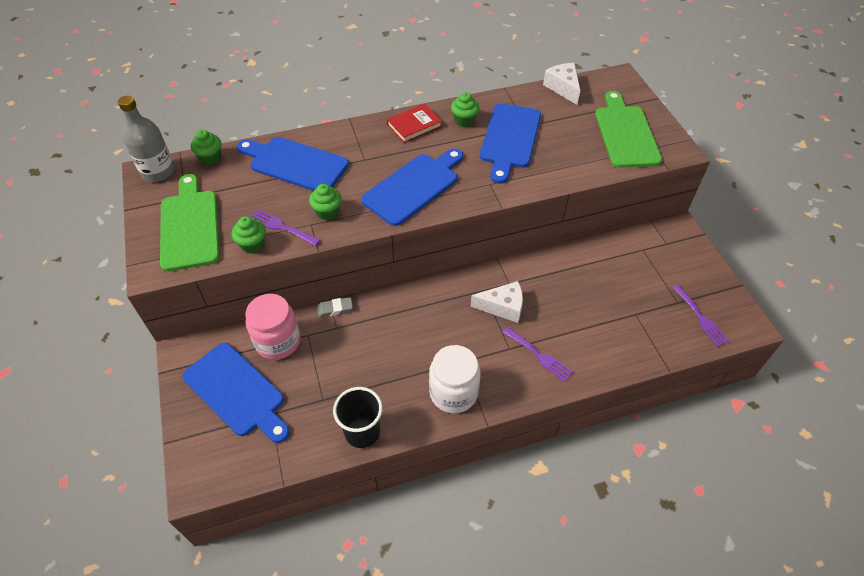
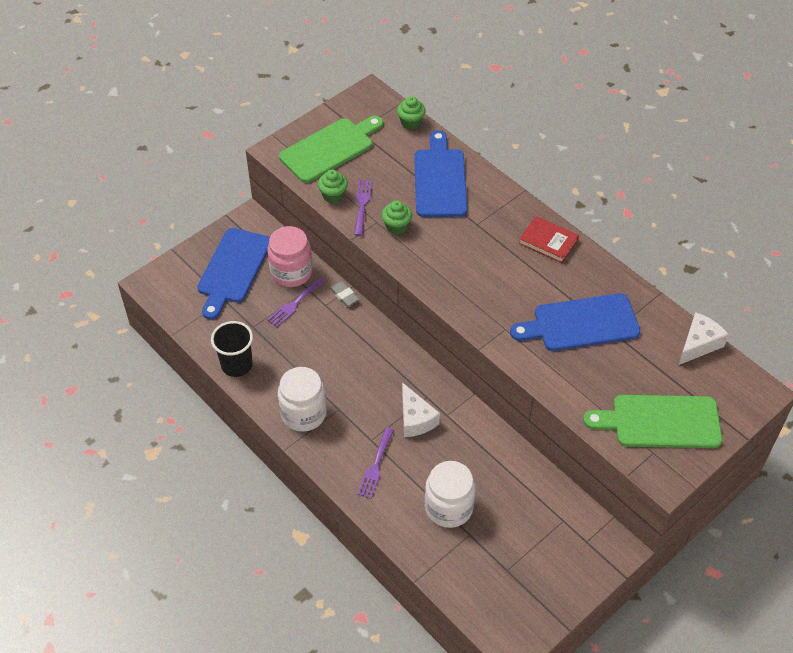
camera: 65 degrees right, 0 degrees up
grey bottle [118,95,175,182] -> none
blue cutting board [361,148,463,226] -> none
green cupcake [451,92,479,127] -> none
green cutting board [595,91,662,168] -> green cutting board turned 150 degrees counterclockwise [583,395,722,448]
purple fork [672,284,729,347] -> purple fork moved to [267,277,325,327]
none -> white jar [425,461,476,528]

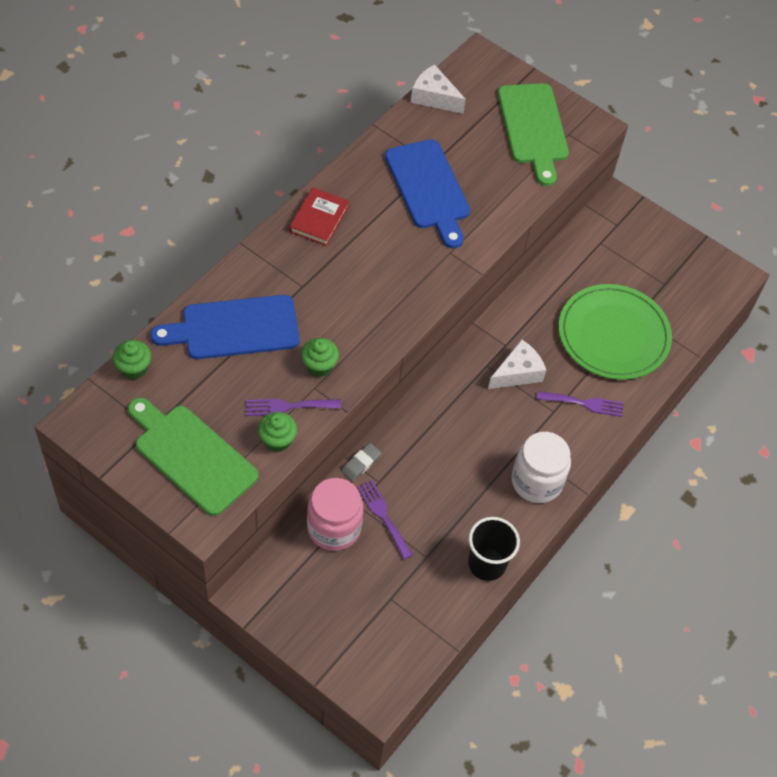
camera: 105 degrees left, 5 degrees up
blue cutting board [197,228,270,320] -> none
purple fork [267,277,325,327] -> purple fork turned 150 degrees counterclockwise [357,480,412,560]
white jar [425,461,476,528] -> green plate [559,284,672,380]

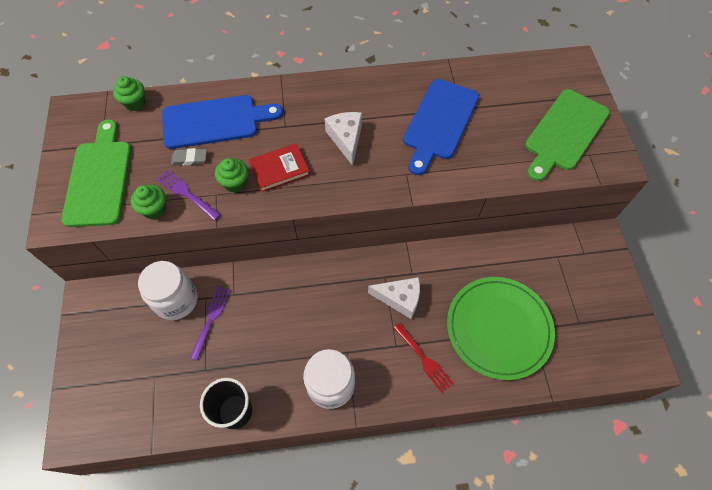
camera: 50 degrees right, 5 degrees up
blue cutting board [150,295,300,359] -> blue cutting board turned 135 degrees clockwise [162,95,283,149]
red book [289,188,349,246] -> red book moved to [249,143,310,192]
pink jar [307,478,363,551] -> white jar [138,261,198,320]
grey eraser [341,443,381,481] -> grey eraser moved to [171,148,207,166]
white cheese [411,64,466,114] -> white cheese moved to [325,112,362,166]
purple fork [537,391,623,417] -> red fork [393,323,454,393]

